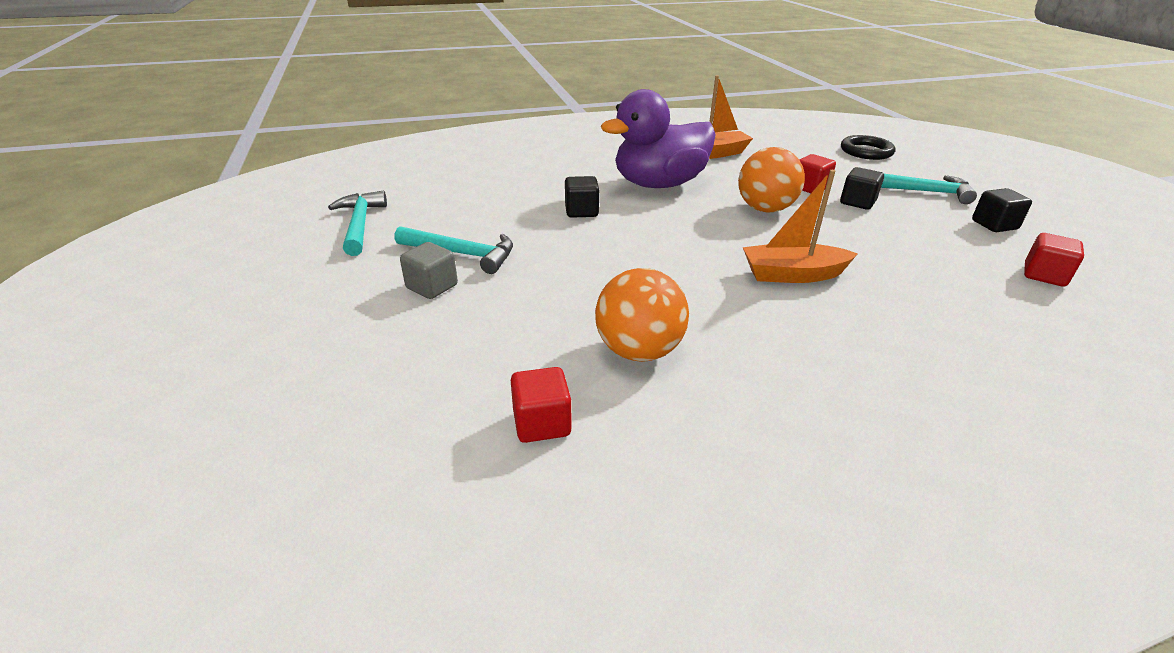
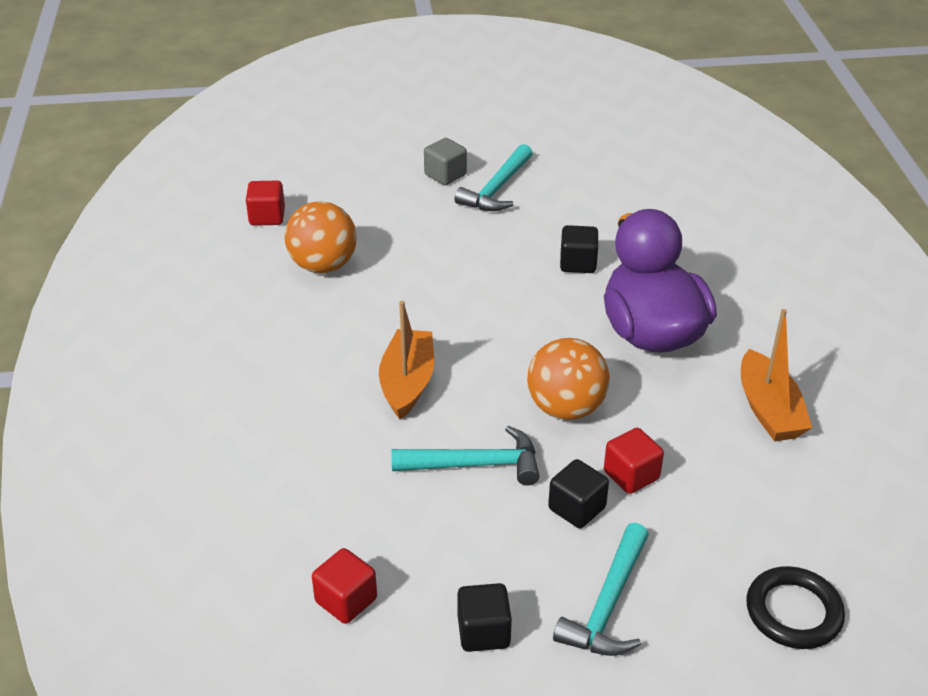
camera: 100 degrees right, 5 degrees up
turquoise hammer [328,191,387,256] -> turquoise hammer moved to [392,426,540,486]

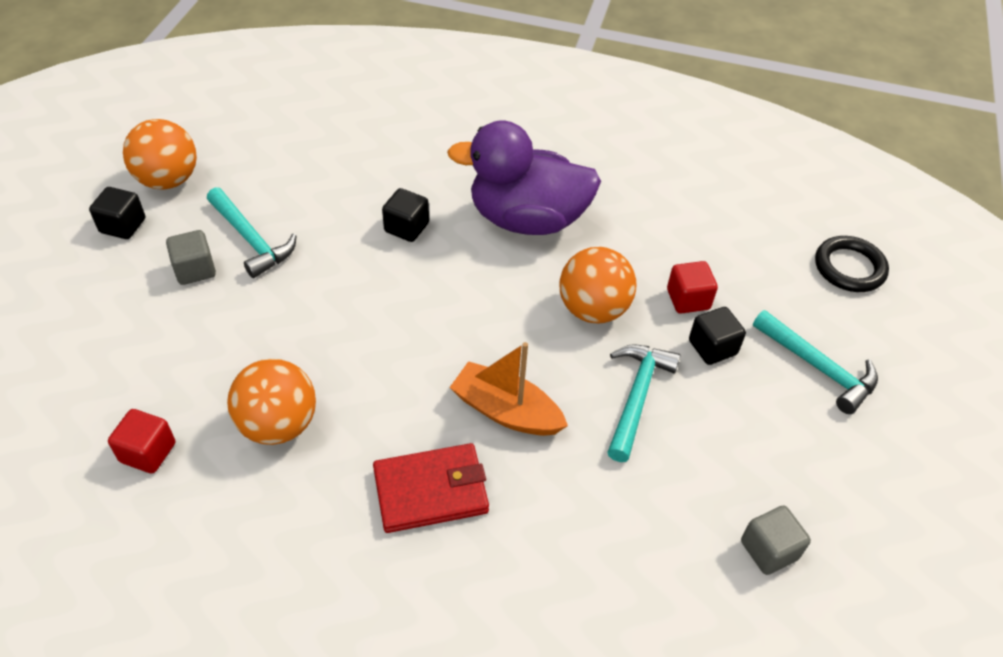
camera: 70 degrees left, 10 degrees up
red cube [312,548,377,624] -> grey cube [741,505,811,575]
black cube [458,583,512,652] -> black cube moved to [89,187,145,239]
orange boat [741,309,812,441] -> none
none -> orange ball [123,119,197,190]
none -> red wallet [373,443,489,533]

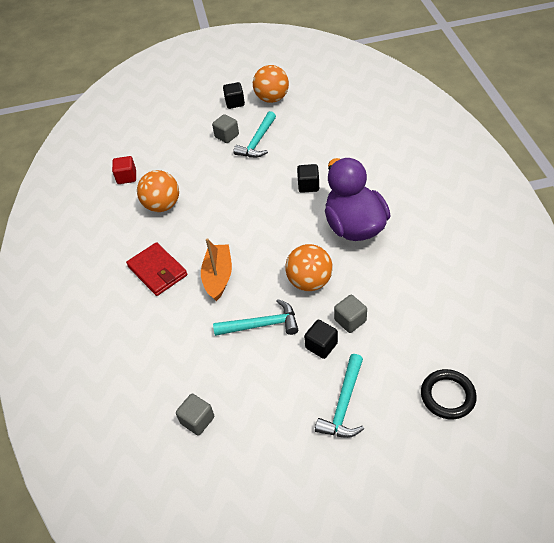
camera: 70 degrees right, 0 degrees up
red cube [667,261,718,314] -> grey cube [334,295,367,333]

